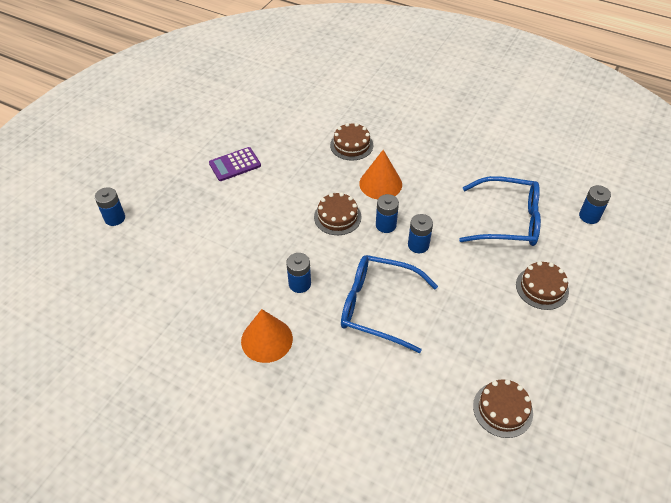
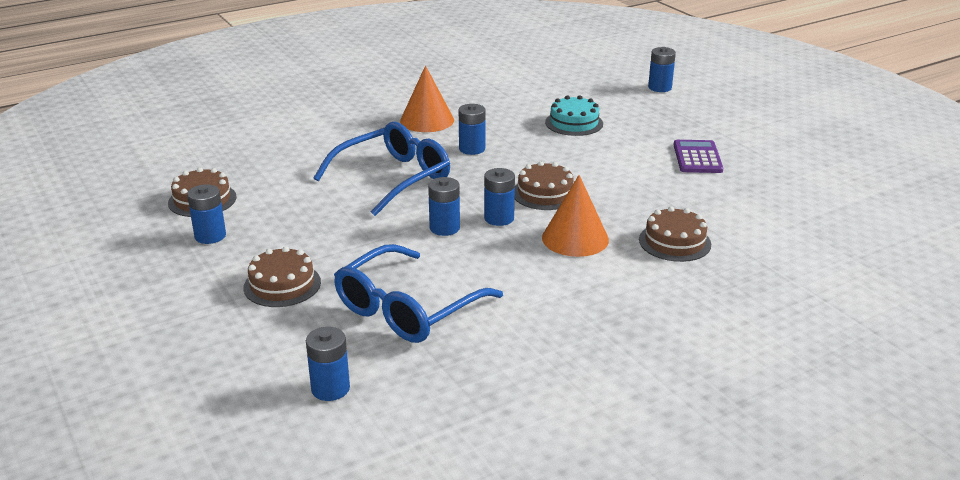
camera: 120 degrees right, 20 degrees down
none -> blue battery [187,184,226,244]
none -> turquoise cake [545,95,603,136]

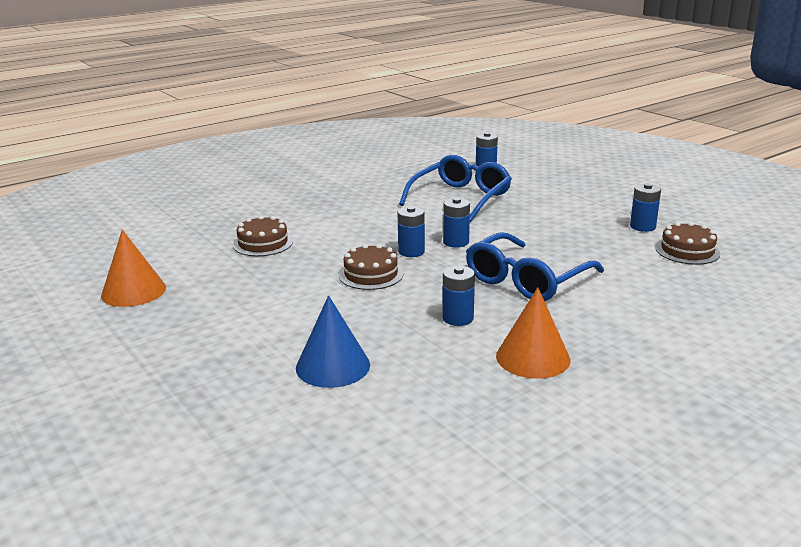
camera: 175 degrees right, 5 degrees down
brown cake [243,246,321,307] -> none
orange cone [542,175,609,257] -> orange cone moved to [101,230,166,307]
turquoise cake [545,95,603,136] -> blue cone [296,295,370,388]
blue battery [648,47,676,92] -> none
purple calculator [674,140,723,173] -> none

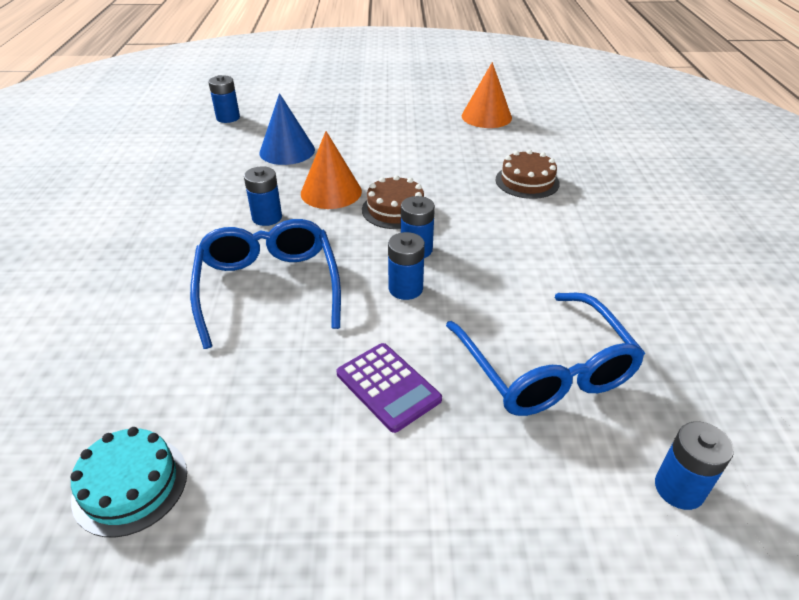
camera: 125 degrees right, 15 degrees up
orange cone [496,287,570,379] -> orange cone moved to [301,131,362,209]
blue battery [630,183,661,232] -> blue battery moved to [208,75,240,123]
brown cake [655,222,720,265] -> turquoise cake [70,427,187,538]
none -> purple calculator [336,343,442,433]

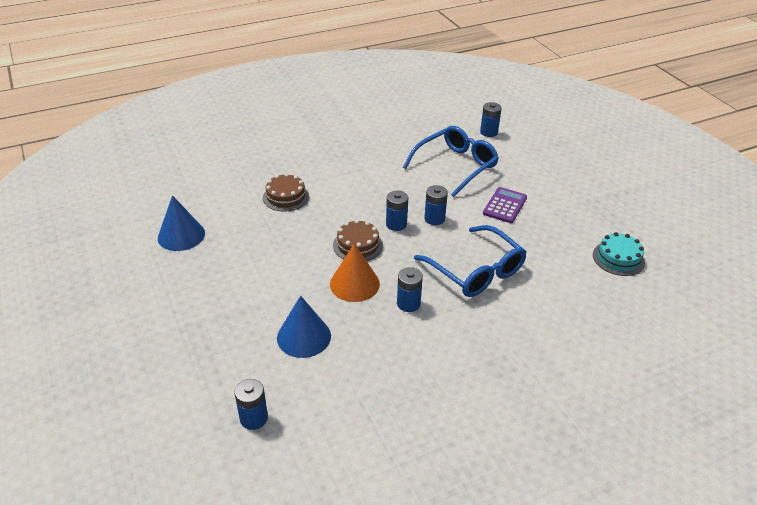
camera: 115 degrees left, 0 degrees up
blue glasses [190,219,341,349] -> blue glasses turned 90 degrees counterclockwise [414,225,527,297]
orange cone [462,62,512,128] -> blue cone [158,195,205,251]

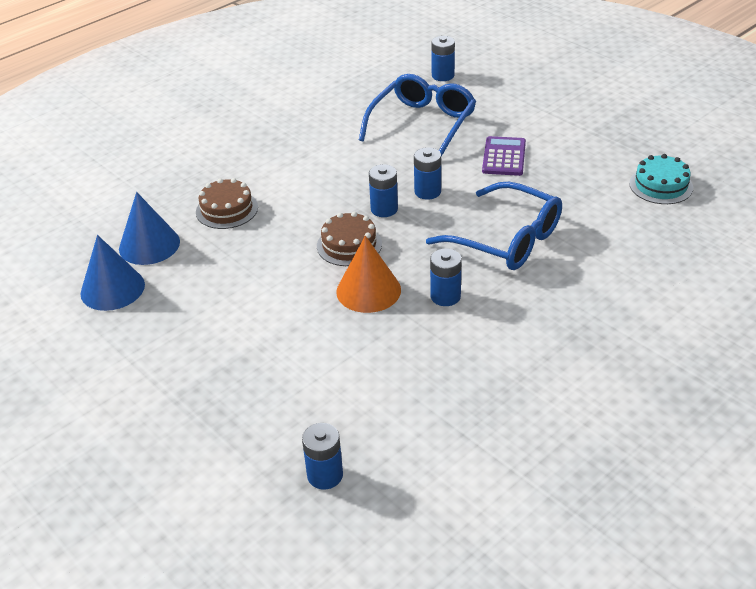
camera: 15 degrees left, 0 degrees up
blue cone [277,296,331,358] -> blue cone moved to [119,192,180,265]

